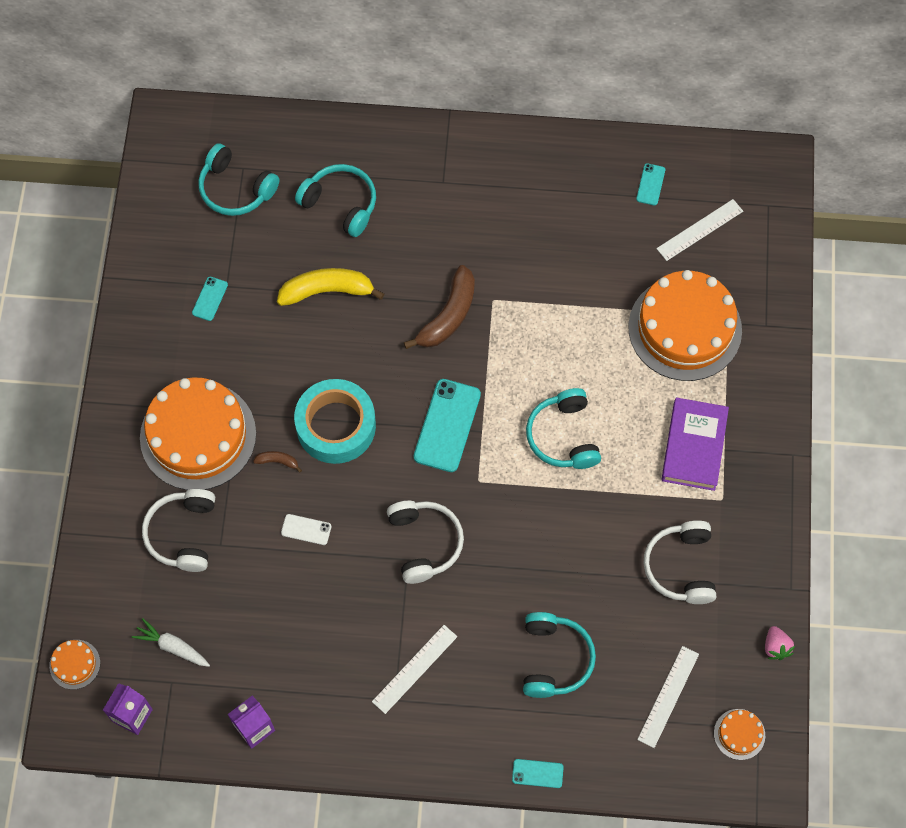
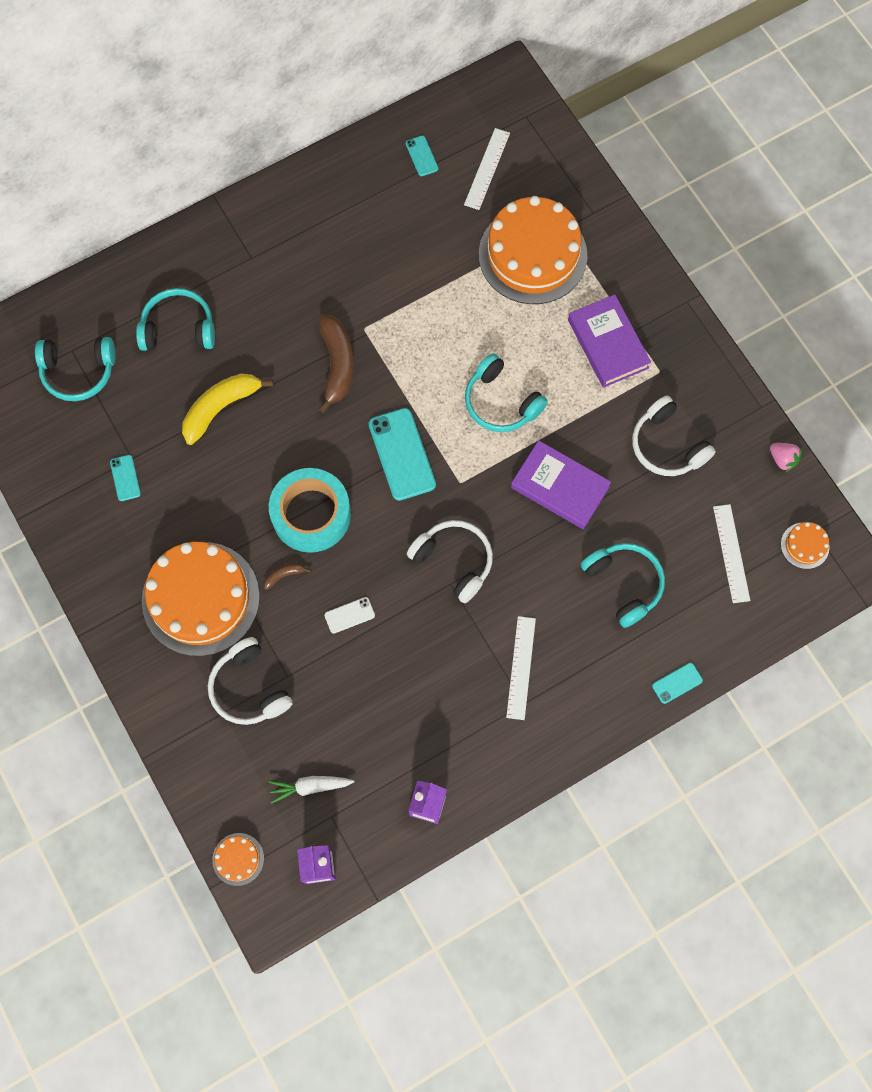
camera: 35 degrees left, 5 degrees up
none -> purple book [511,440,611,529]

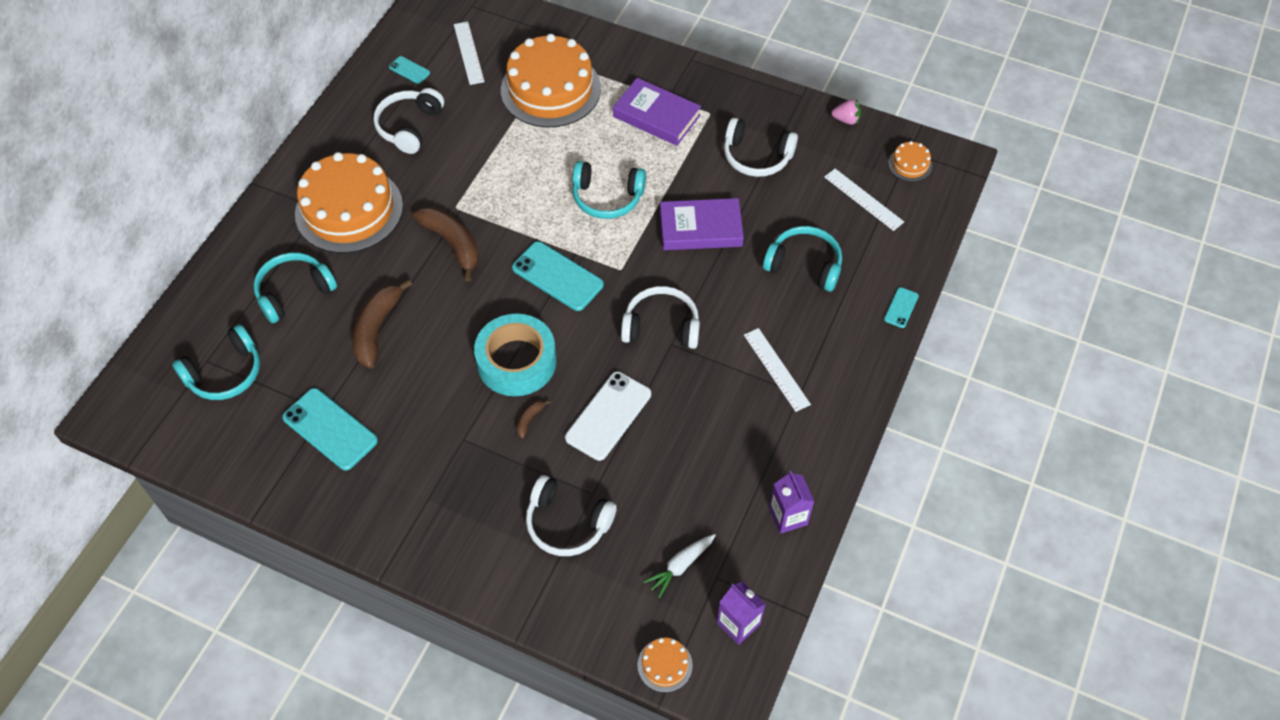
camera: 35 degrees left, 15 degrees down
turquoise phone [110,455,141,501] -> turquoise phone [282,388,378,471], size x2.00
orange cake [142,542,260,656] -> orange cake moved to [295,152,403,253]
yellow banana [182,373,273,445] -> brown banana [353,279,412,368]
white phone [324,597,375,634] -> white phone [565,372,651,461], size x2.00
none -> white headphones [373,88,444,154]

